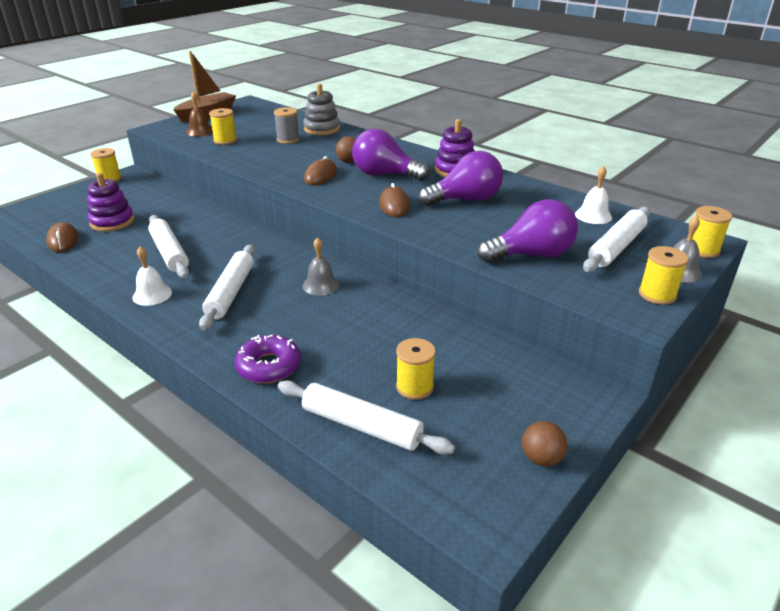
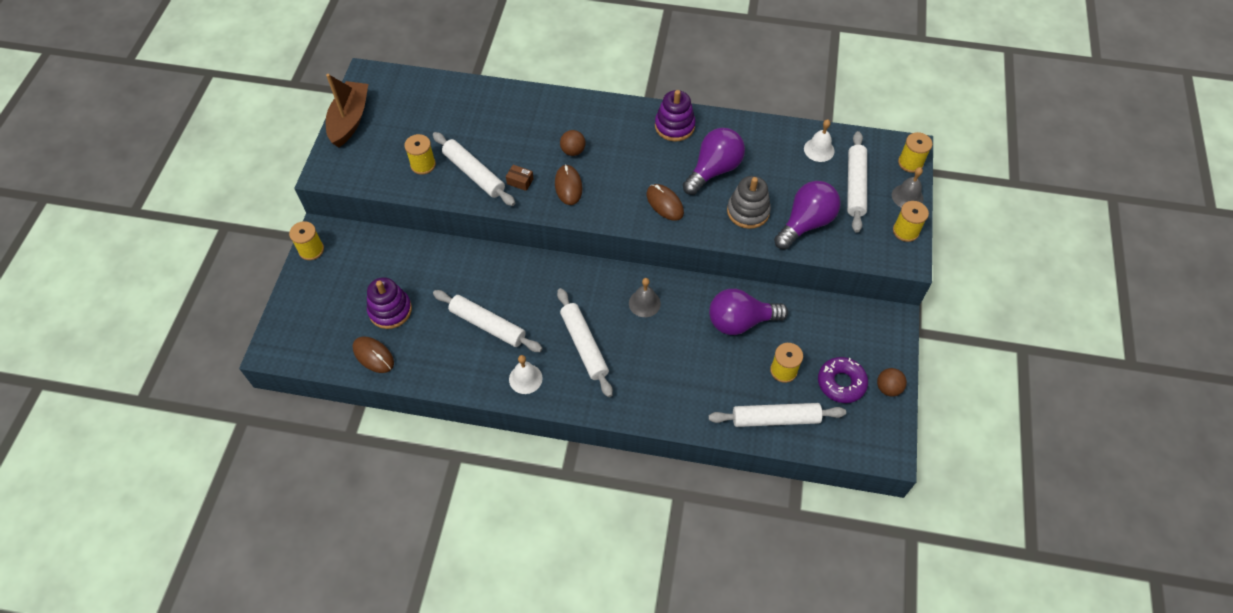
camera: 30 degrees left, 25 degrees up
brown bell [186,91,213,136] -> none
purple donut [235,335,301,383] -> purple donut moved to [818,357,868,403]
grey spool [274,107,300,144] -> none
grey stacking toy [303,84,340,135] -> grey stacking toy moved to [727,176,771,229]
purple light bulb [352,129,429,181] -> purple light bulb moved to [709,289,788,335]
none -> white rolling pin [433,132,515,206]
none -> brown box [506,165,534,191]

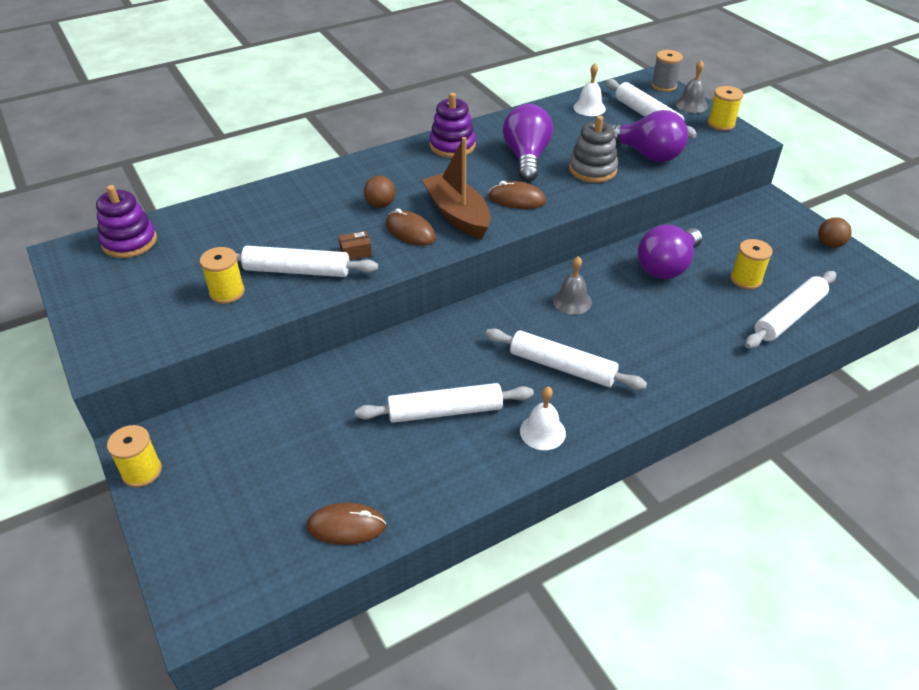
camera: 40 degrees left, 15 degrees down
brown boat [326,74,368,147] -> brown boat moved to [422,137,491,239]
purple stacking toy [367,277,412,329] -> purple stacking toy moved to [96,185,157,258]
purple light bulb [774,181,841,249] -> purple light bulb turned 120 degrees clockwise [610,110,688,162]
purple donut [818,357,868,403] -> none
yellow spool [898,132,932,173] -> grey spool [651,50,683,92]

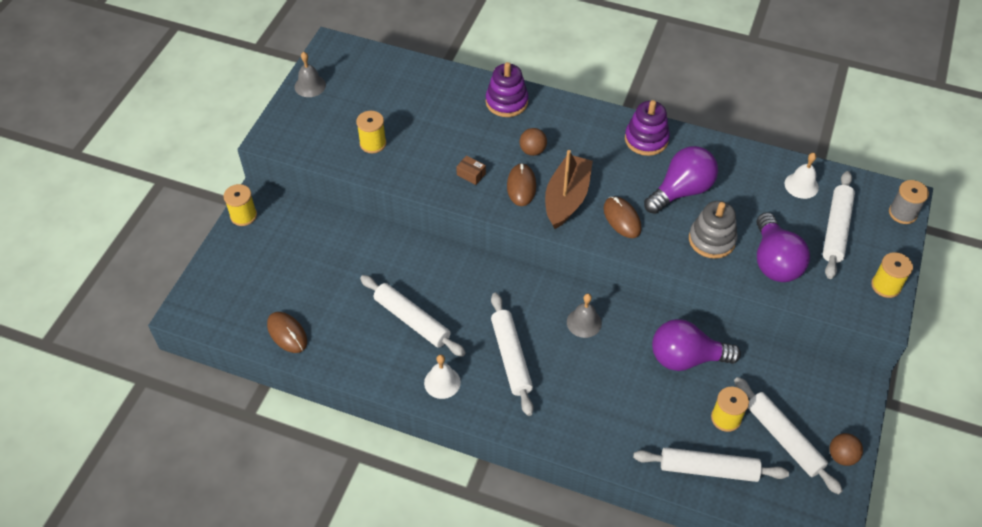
camera: 50 degrees right, 10 degrees up
purple stacking toy [96,185,157,258] -> purple stacking toy moved to [486,62,528,117]
white rolling pin [236,246,378,277] -> white rolling pin moved to [734,377,843,495]
grey bell [675,60,708,113] -> grey bell moved to [294,52,326,97]

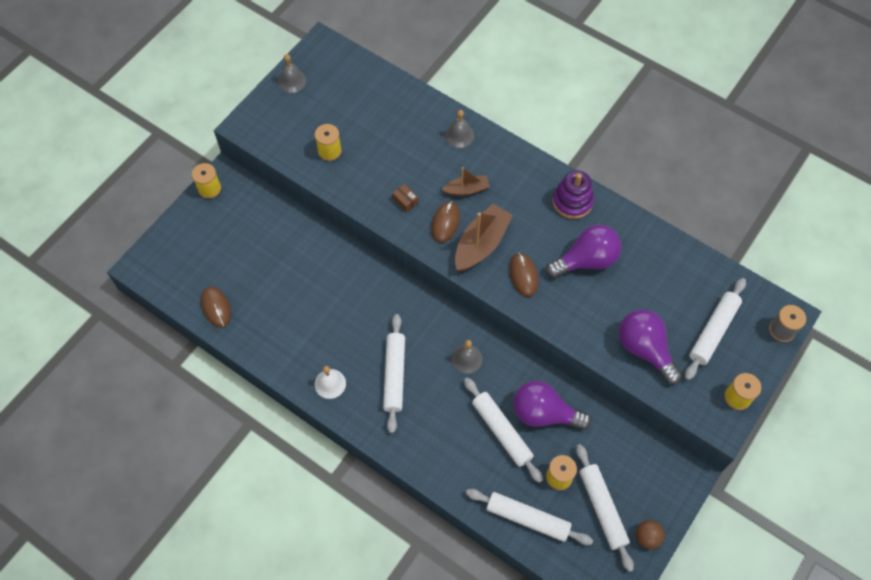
camera: 15 degrees right, 10 degrees up
white rolling pin [360,275,466,357] -> white rolling pin moved to [464,377,543,483]
purple stacking toy [486,62,528,117] -> grey bell [445,110,474,148]
brown ball [520,128,547,156] -> brown boat [442,167,490,196]
grey stacking toy [689,201,738,259] -> none
purple light bulb [757,212,810,282] -> purple light bulb turned 135 degrees clockwise [619,309,682,385]
white bell [785,153,819,199] -> none

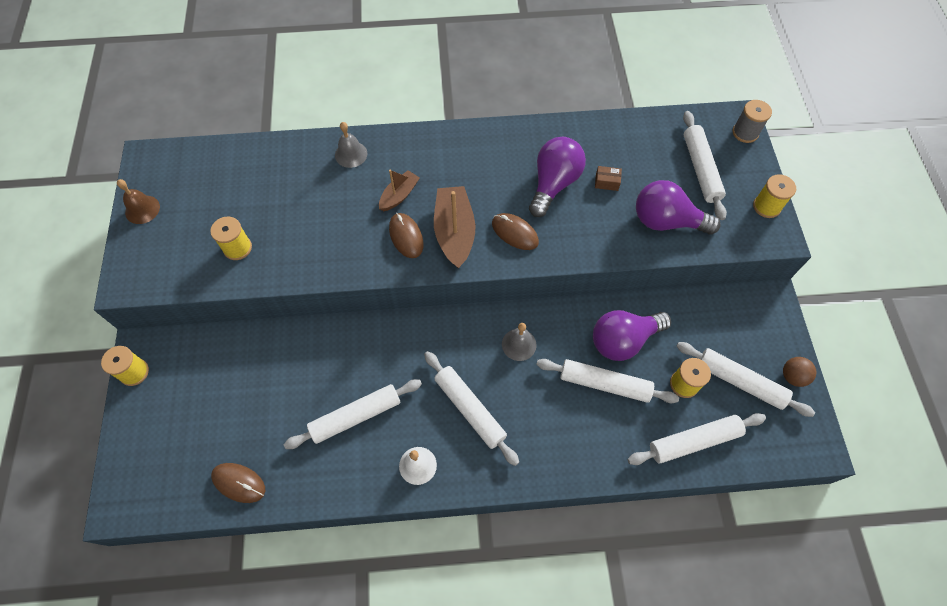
camera: 40 degrees left, 0 degrees up
grey bell [278,54,306,93] -> brown bell [117,179,160,224]
brown box [392,184,418,212] -> brown box moved to [595,166,622,191]
purple stacking toy [553,170,594,219] -> none
none -> white rolling pin [284,379,422,449]

